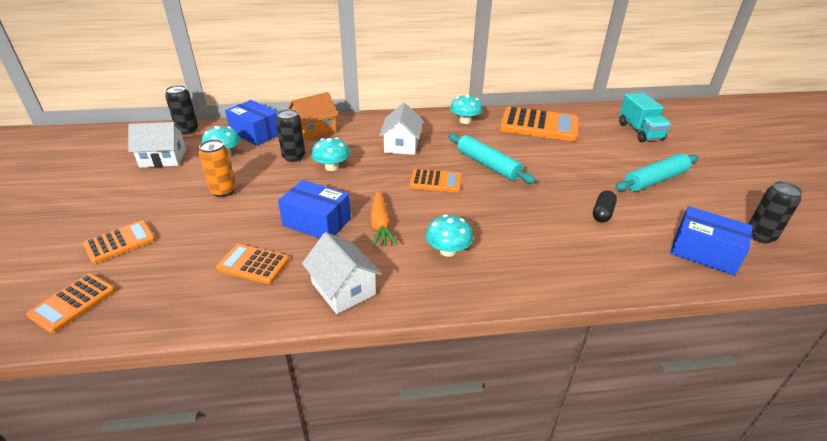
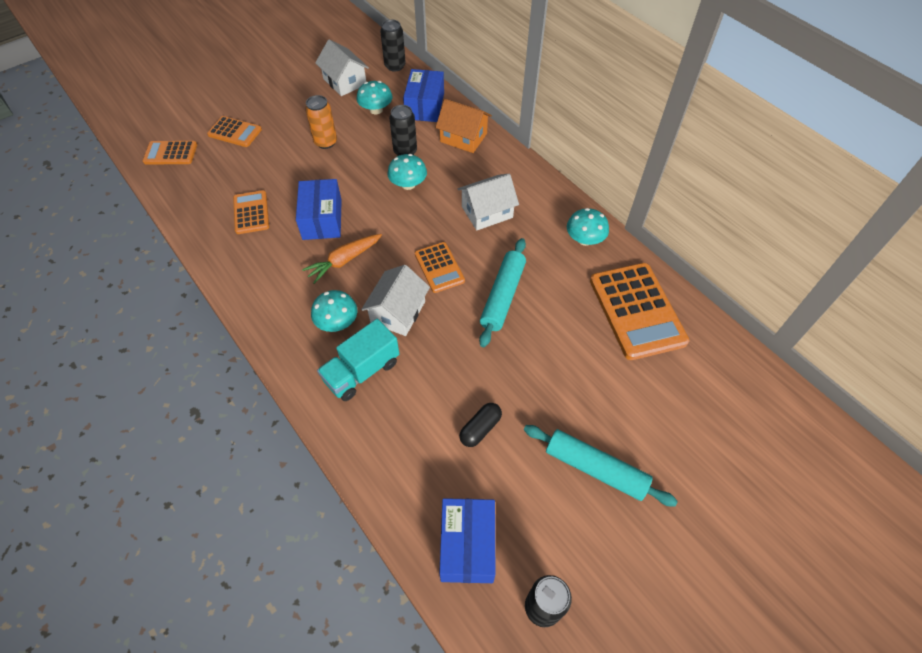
camera: 60 degrees right, 20 degrees up
white house [302,232,382,314] -> white house moved to [361,265,430,336]
black capsule [593,190,617,223] -> black capsule turned 45 degrees counterclockwise [459,403,502,447]
turquoise truck [619,93,671,142] -> turquoise truck moved to [317,319,400,401]

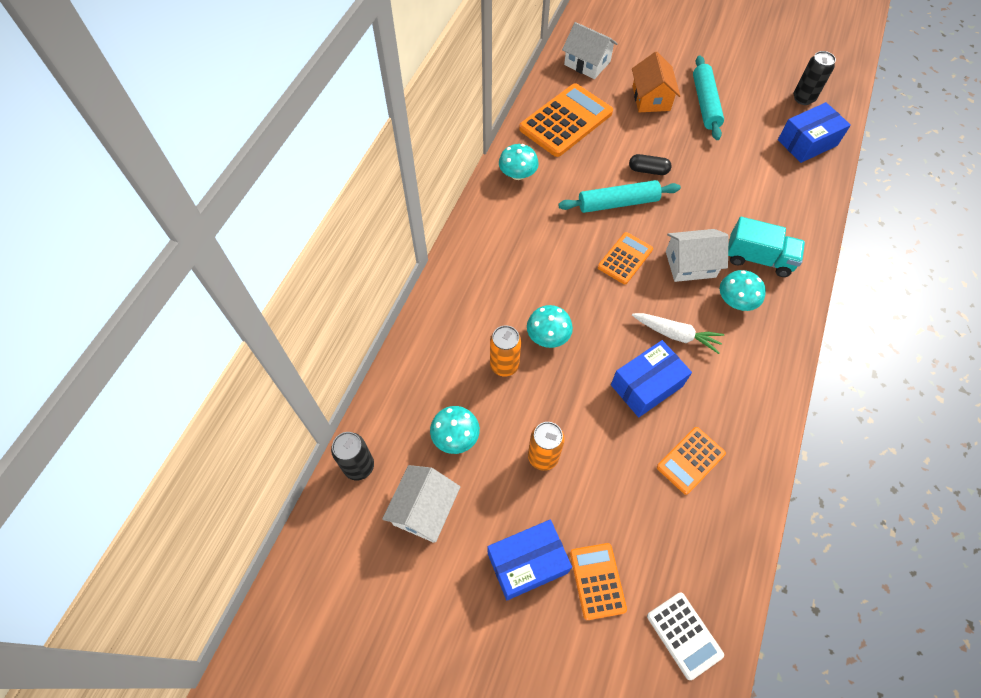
camera: 120 degrees left, 5 degrees up
orange calculator [143,141,197,164] -> white calculator [647,592,724,680]
orange carrot [302,234,382,284] -> white carrot [632,313,724,354]
black can [389,105,417,156] -> orange can [490,325,521,377]
blue box [403,69,444,122] -> blue box moved to [488,520,572,601]
orange house [435,99,492,153] -> orange house moved to [632,52,680,112]
white house [458,174,519,230] -> white house moved to [562,22,618,79]
black capsule [459,403,502,447] -> black capsule moved to [629,154,672,175]

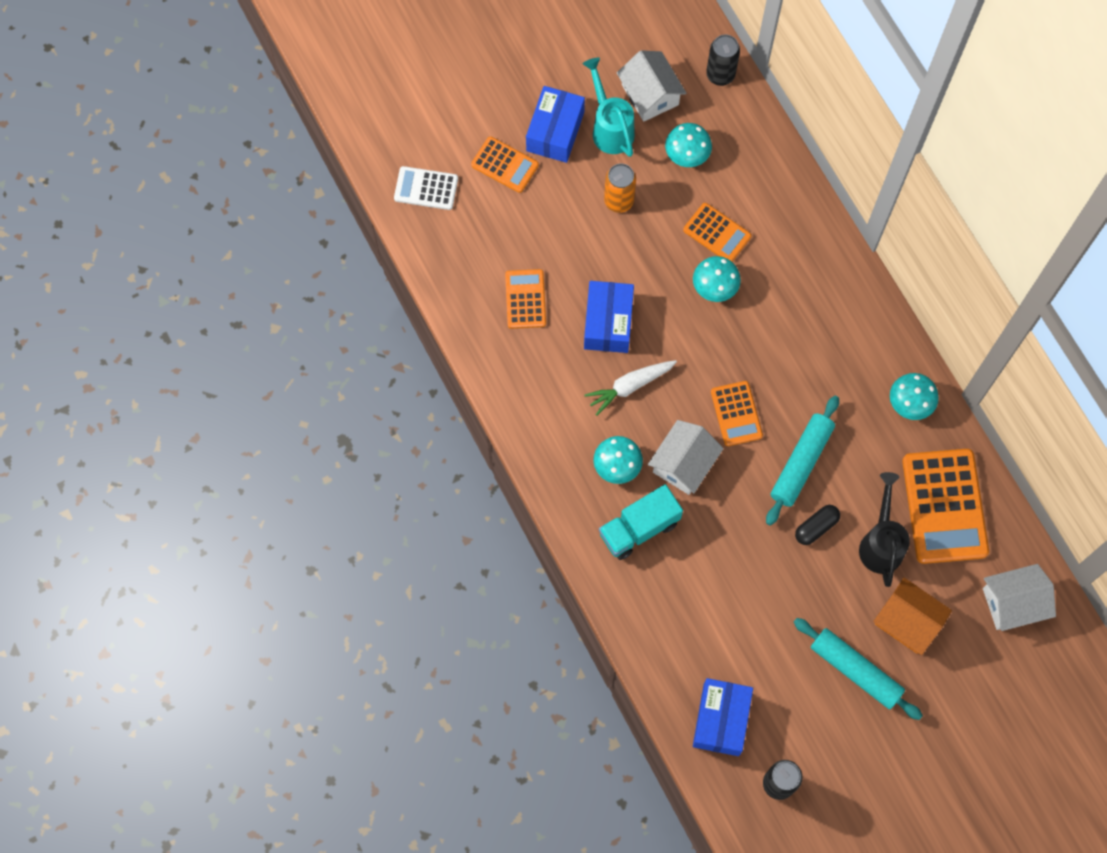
camera: 130 degrees right, 10 degrees up
orange can [490,325,521,377] -> orange calculator [683,203,752,262]
none -> turquoise watering can [583,58,635,157]
none -> black watering can [859,472,910,587]

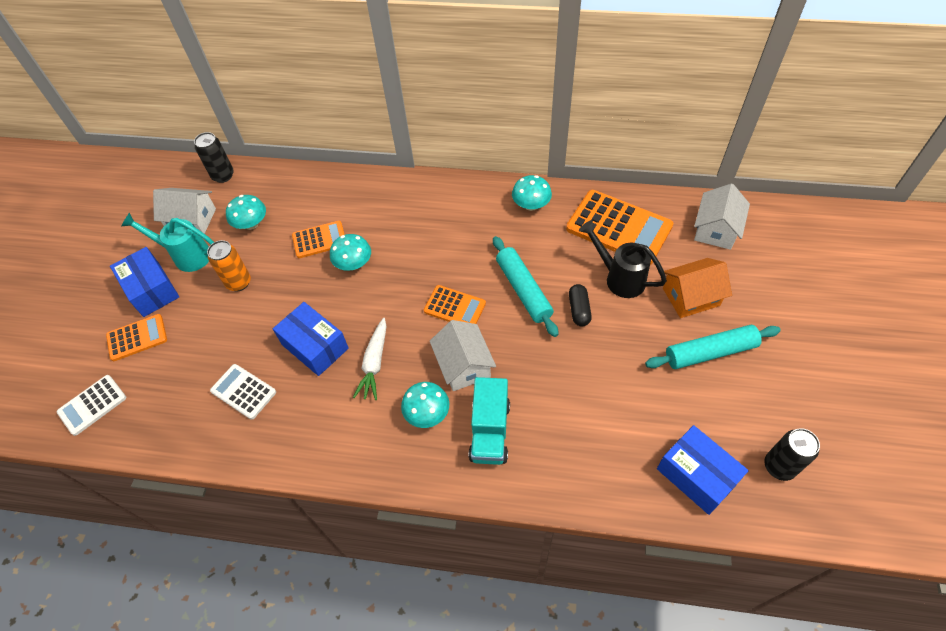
camera: 50 degrees left, 15 degrees down
orange calculator [505,269,546,329] -> white calculator [210,364,276,420]

